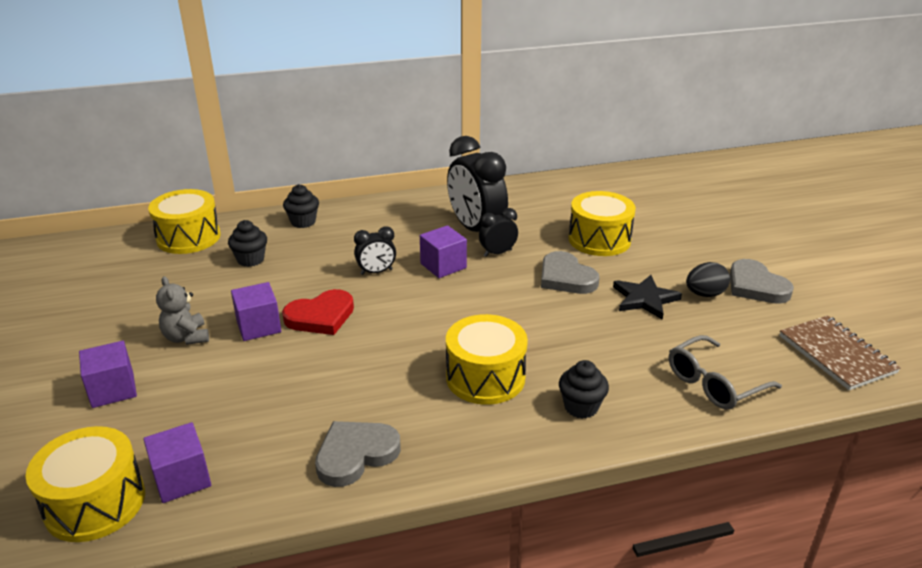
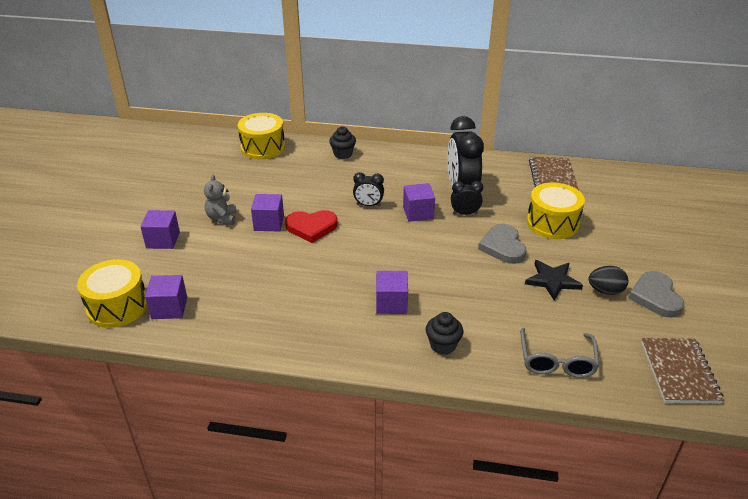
camera: 25 degrees right, 5 degrees up
black cupcake [228,220,267,267] -> none
grey heart [315,421,401,487] -> none
yellow drum [446,314,528,405] -> purple cube [376,271,408,314]
grey glasses [669,335,782,410] -> grey glasses turned 75 degrees counterclockwise [520,328,599,378]
none -> brown notebook [529,157,578,190]

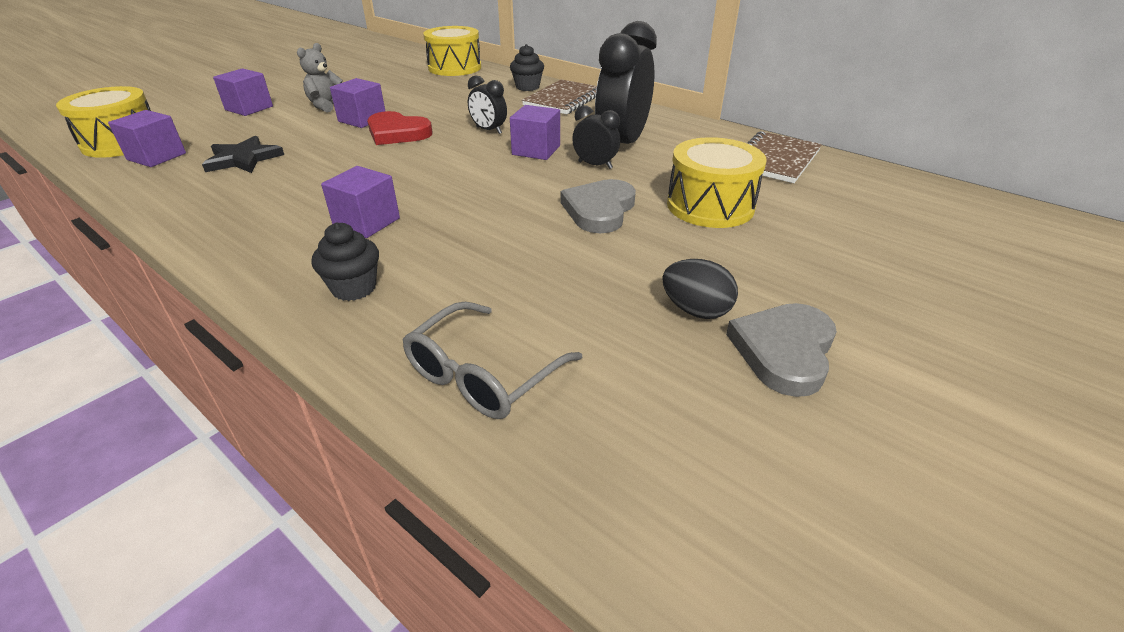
camera: 30 degrees right, 0 degrees up
black star [525,260,583,301] -> black star moved to [202,136,284,173]
brown notebook [641,338,724,403] -> brown notebook moved to [522,79,597,114]

